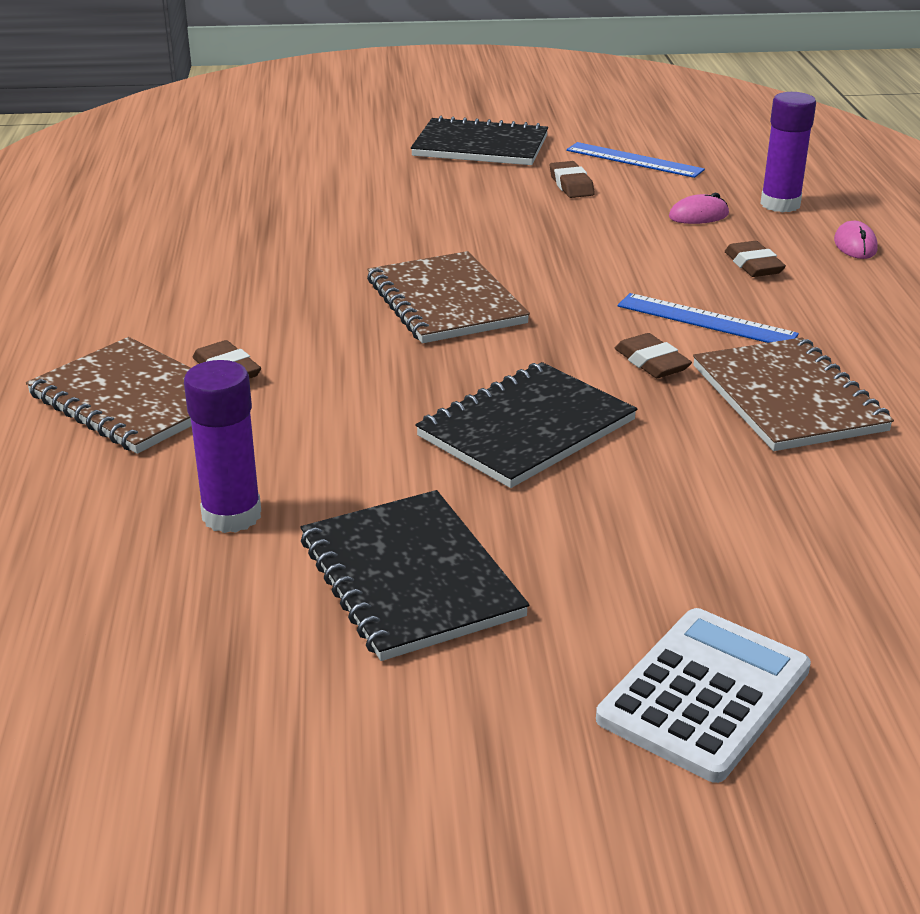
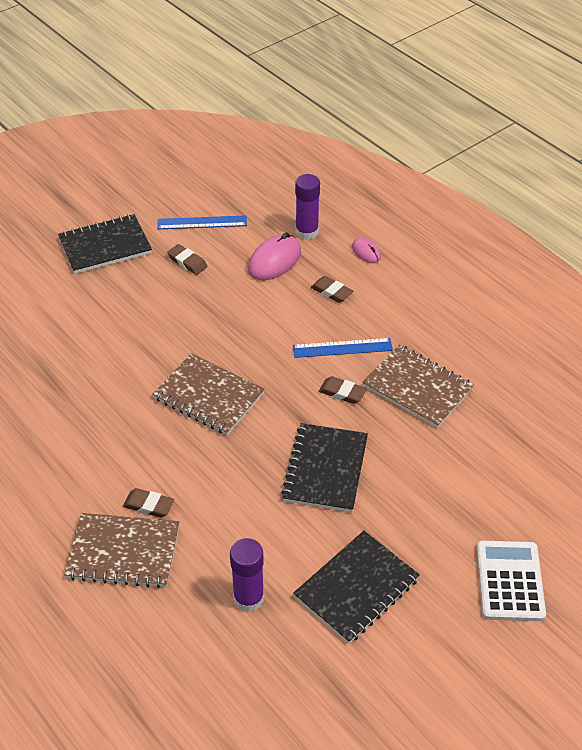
camera: 35 degrees left, 15 degrees up
black notebook [301,490,529,661] -> black notebook turned 75 degrees counterclockwise [293,531,420,644]
pink mouse [669,193,729,224] -> pink mouse [248,233,301,280], size x1.80

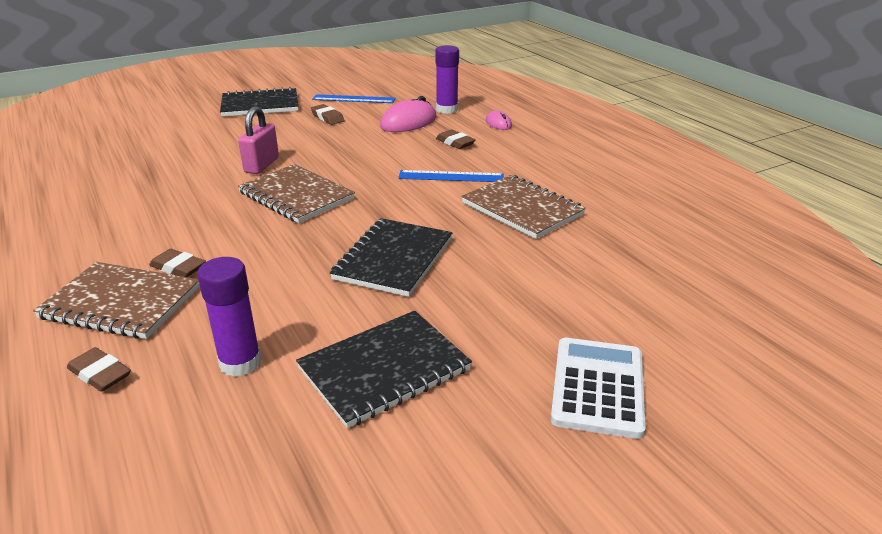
camera: 10 degrees right, 15 degrees down
brown eraser [319,376,367,404] -> brown eraser moved to [67,347,131,392]
none -> pink padlock [238,106,279,174]

